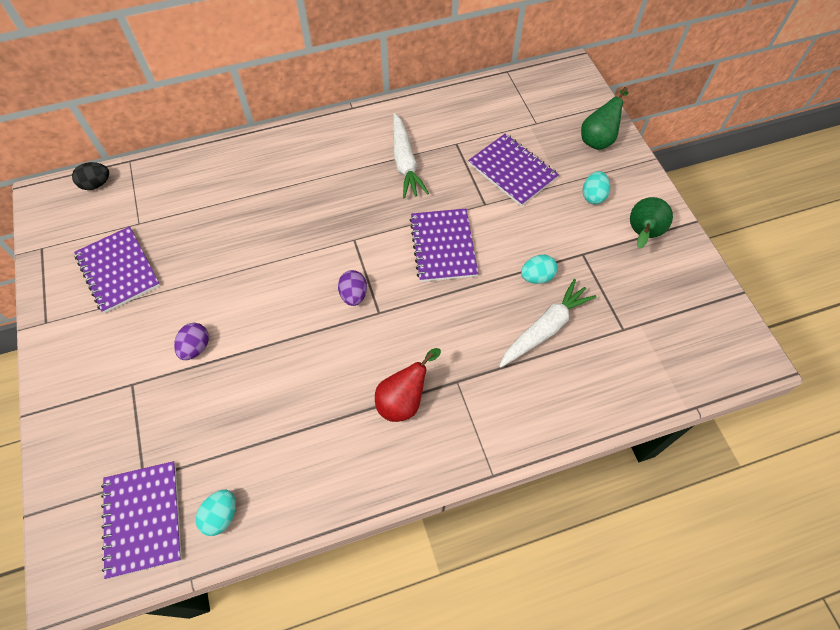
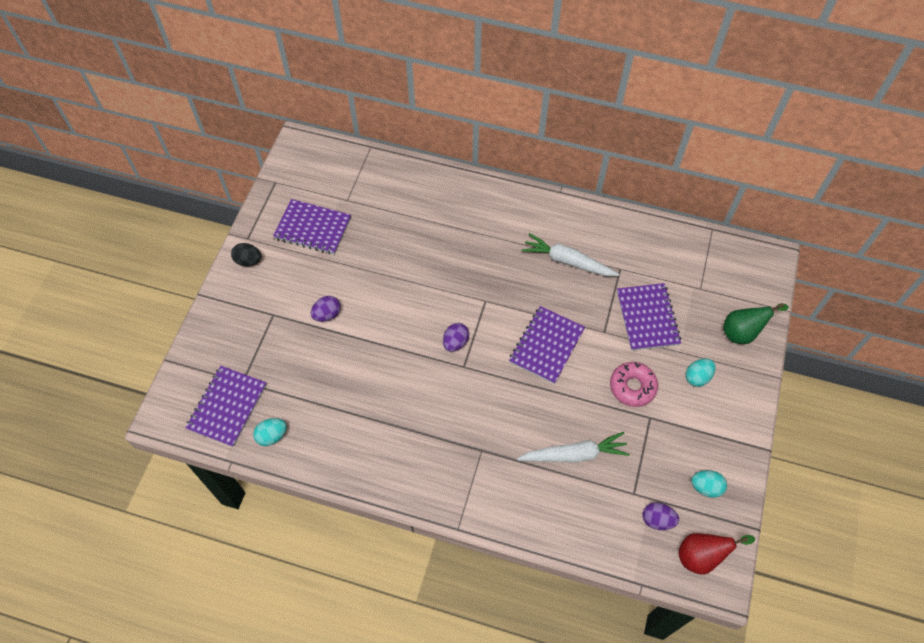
camera: 35 degrees right, 0 degrees up
black egg [72,162,109,190] -> black egg moved to [231,243,262,266]
purple notebook [74,226,160,313] -> purple notebook turned 75 degrees counterclockwise [273,199,351,254]
red pear [375,348,441,422] -> red pear moved to [679,533,755,575]
white carrot [393,113,429,199] -> white carrot turned 90 degrees clockwise [521,233,619,276]
turquoise egg [521,255,558,284] -> turquoise egg moved to [691,470,727,498]
green pear [630,197,673,249] -> none
none -> pink donut [610,362,658,407]
none -> purple egg [642,502,679,530]

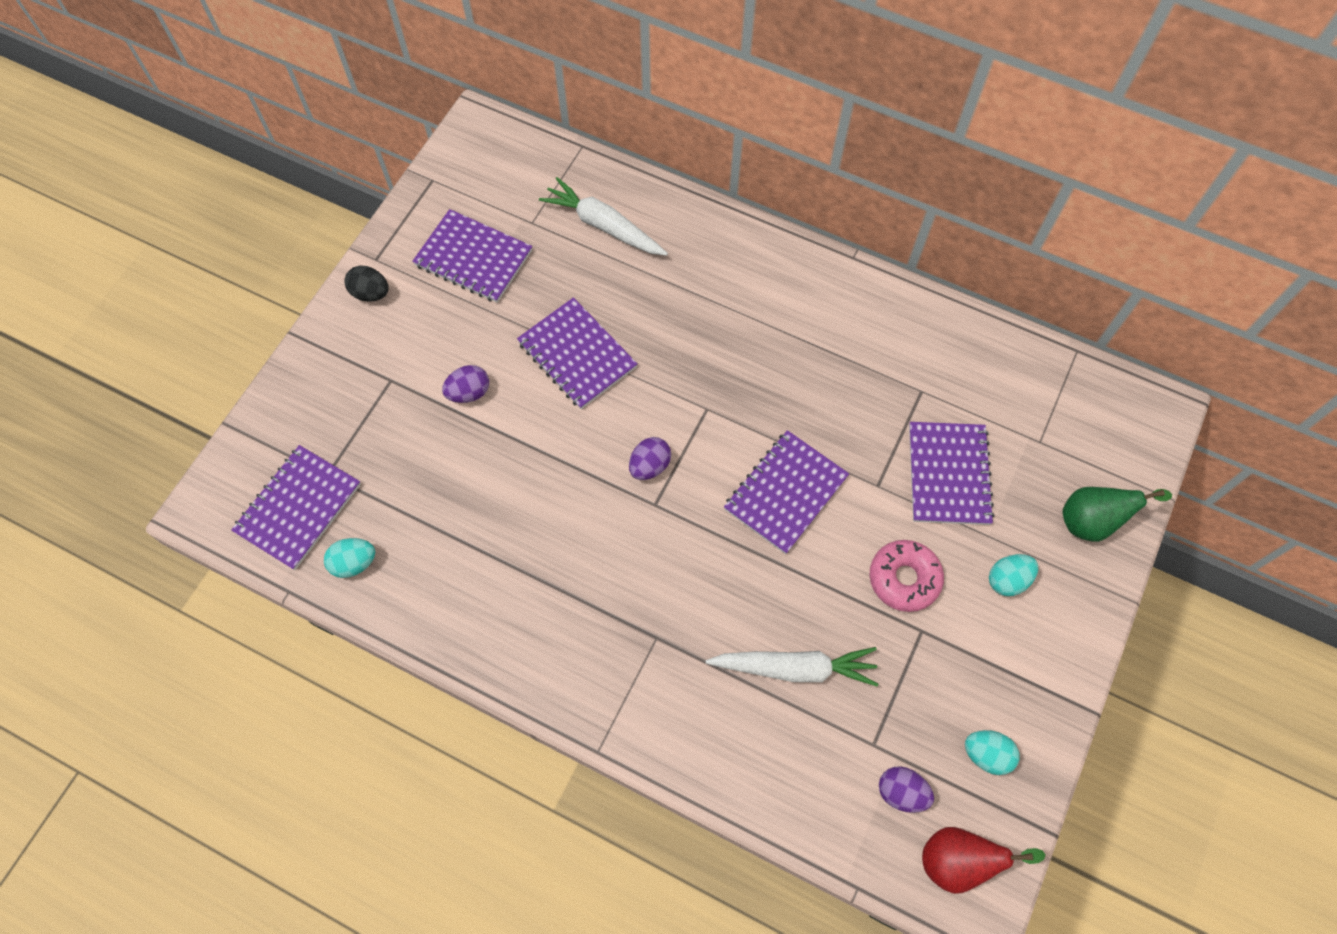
camera: 10 degrees right, 5 degrees up
white carrot [521,233,619,276] -> white carrot moved to [539,177,668,256]
none -> purple notebook [517,297,638,409]

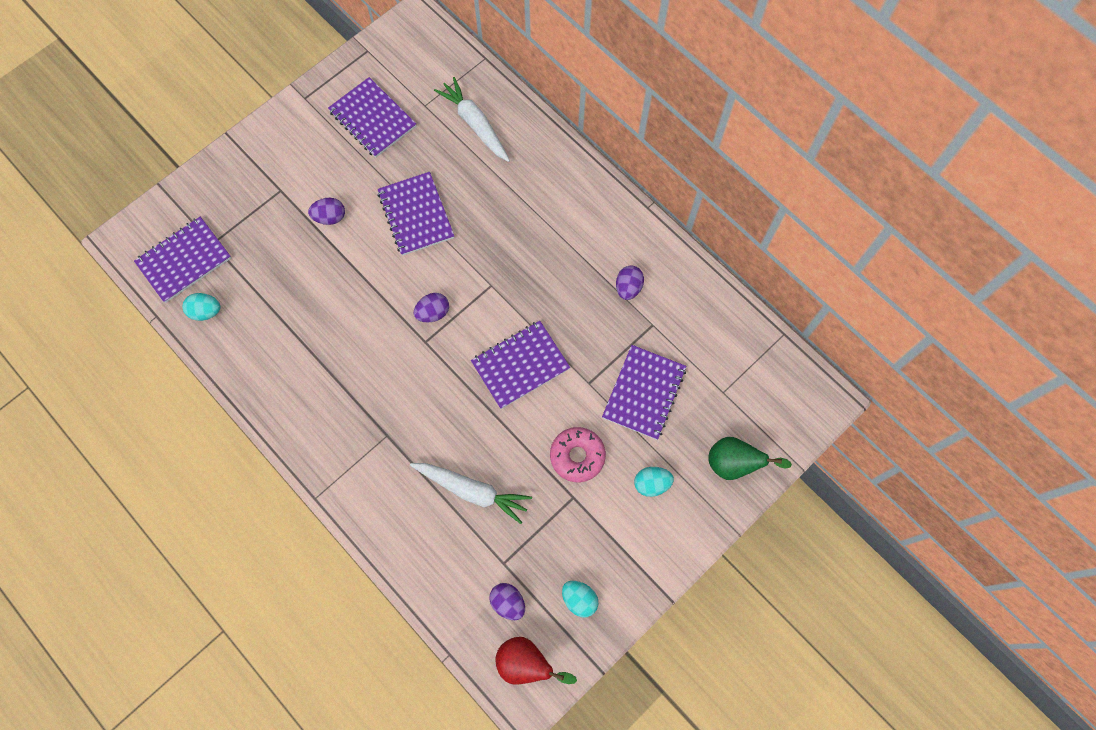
camera: 20 degrees right, 5 degrees up
black egg [344,266,389,302] -> none
none -> purple egg [616,266,644,300]

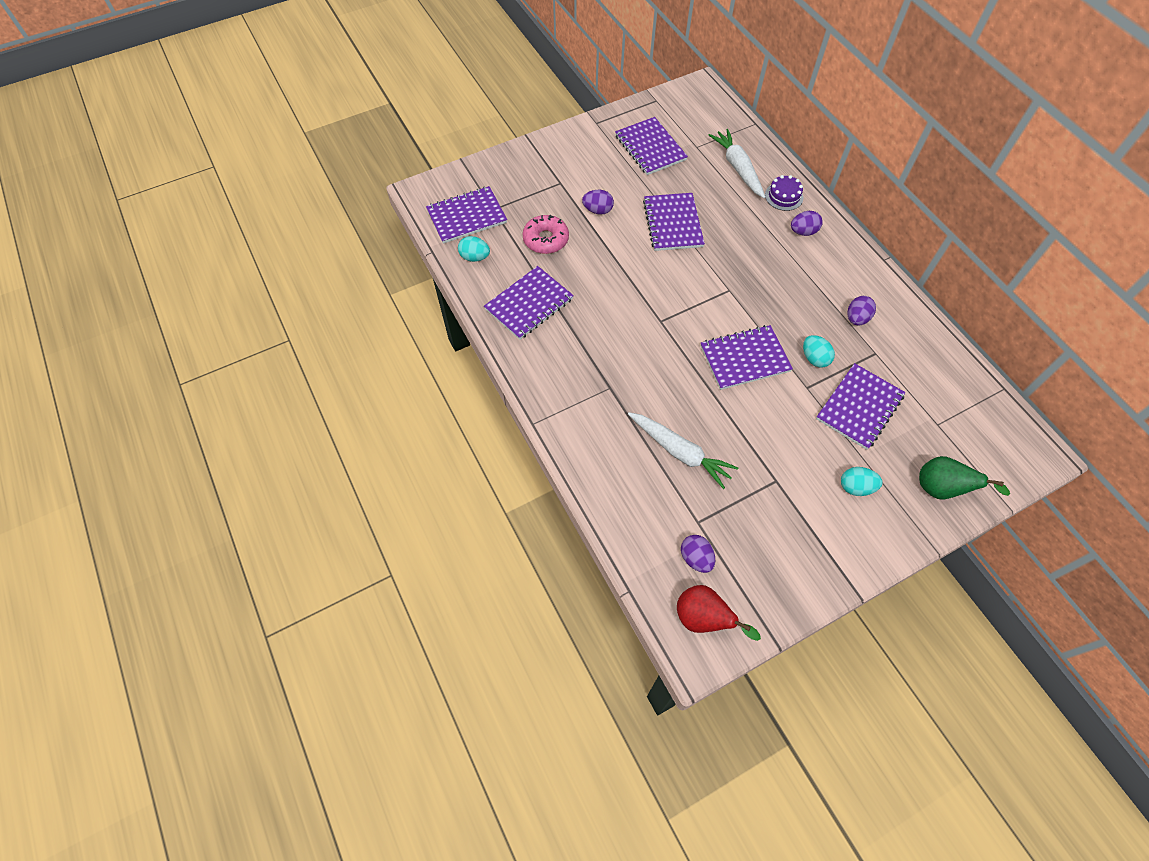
camera: 15 degrees right, 10 degrees down
purple egg [414,293,449,322] -> purple egg moved to [791,211,823,236]
pink donut [550,427,606,482] -> pink donut moved to [523,215,569,254]
turquoise egg [562,581,598,618] -> turquoise egg moved to [803,335,835,368]
none -> purple notebook [484,266,574,340]
none -> purple cake [765,175,803,211]

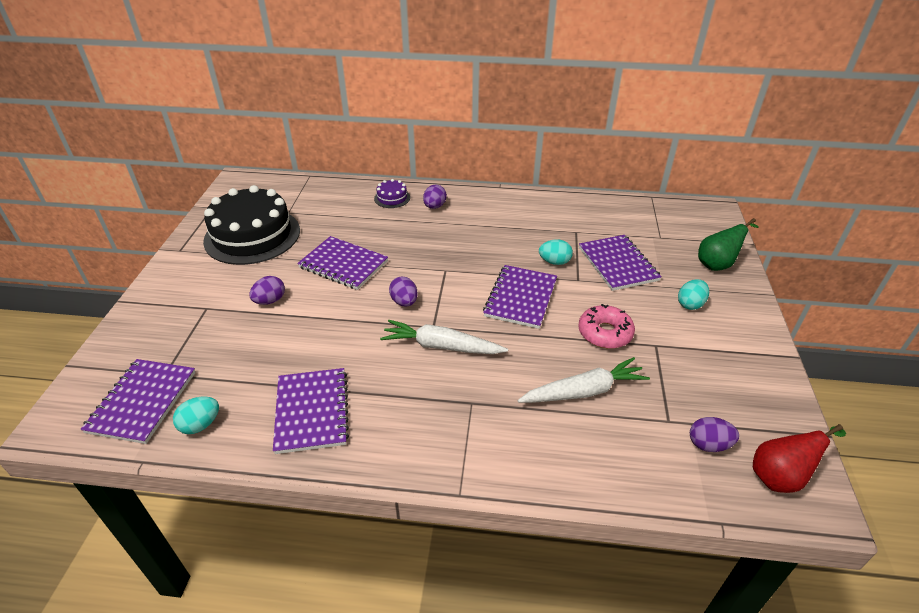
camera: 55 degrees left, 20 degrees down
pink donut [523,215,569,254] -> pink donut moved to [578,304,635,349]
purple notebook [615,117,688,175] -> black cake [203,185,300,265]
white carrot [709,129,765,198] -> white carrot moved to [380,320,508,354]
purple egg [847,296,876,326] -> purple egg moved to [389,277,418,307]

